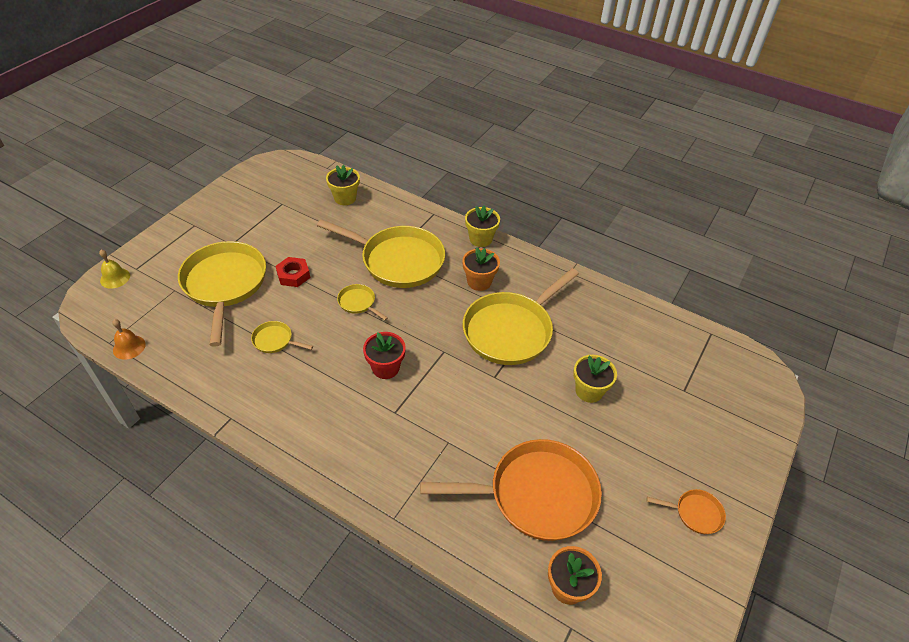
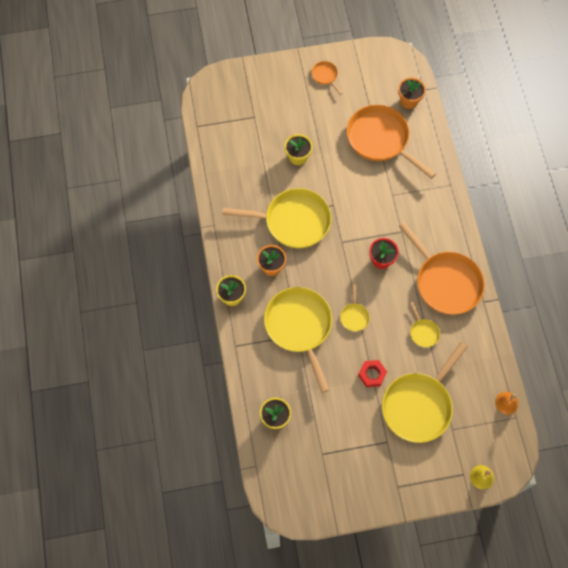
camera: 130 degrees left, 20 degrees up
none -> orange pan [398,222,485,315]

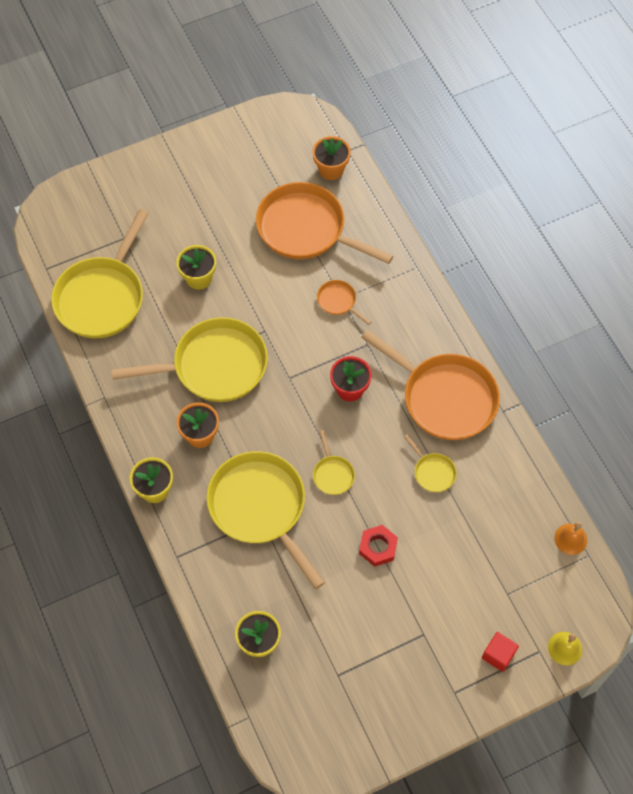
camera: 15 degrees left, 5 degrees down
orange pan [312,61,342,95] -> orange pan moved to [317,280,371,325]
yellow pan [382,342,468,443] -> yellow pan moved to [51,209,149,338]
none -> red cube [482,632,519,672]

